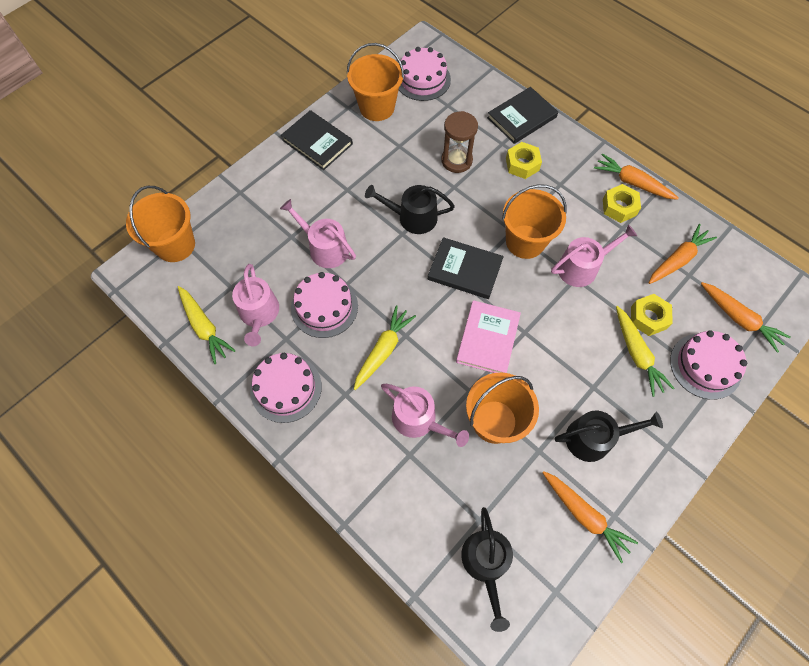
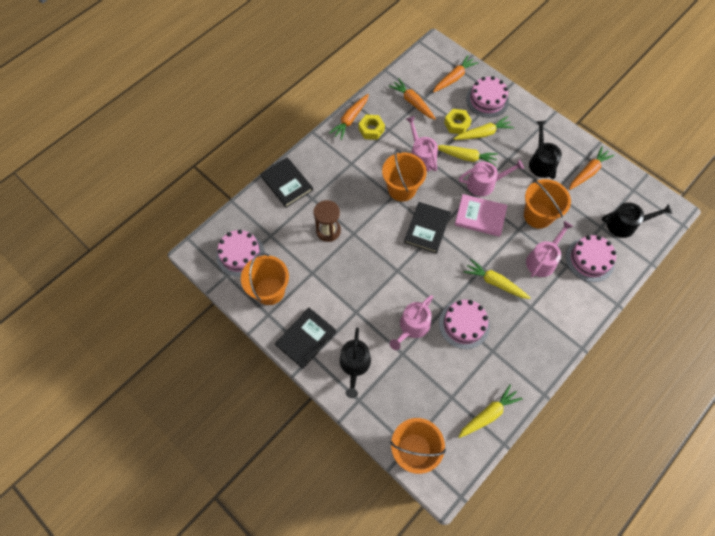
camera: 90 degrees left, 0 degrees up
pink watering can [232,264,279,346] -> pink watering can moved to [459,160,524,197]
pink cake [250,353,322,423] -> pink cake moved to [566,235,616,282]
black watering can [365,185,455,234] -> black watering can moved to [340,327,371,398]
yellow nut [506,142,542,179] -> none
none -> yellow carrot [438,145,498,166]

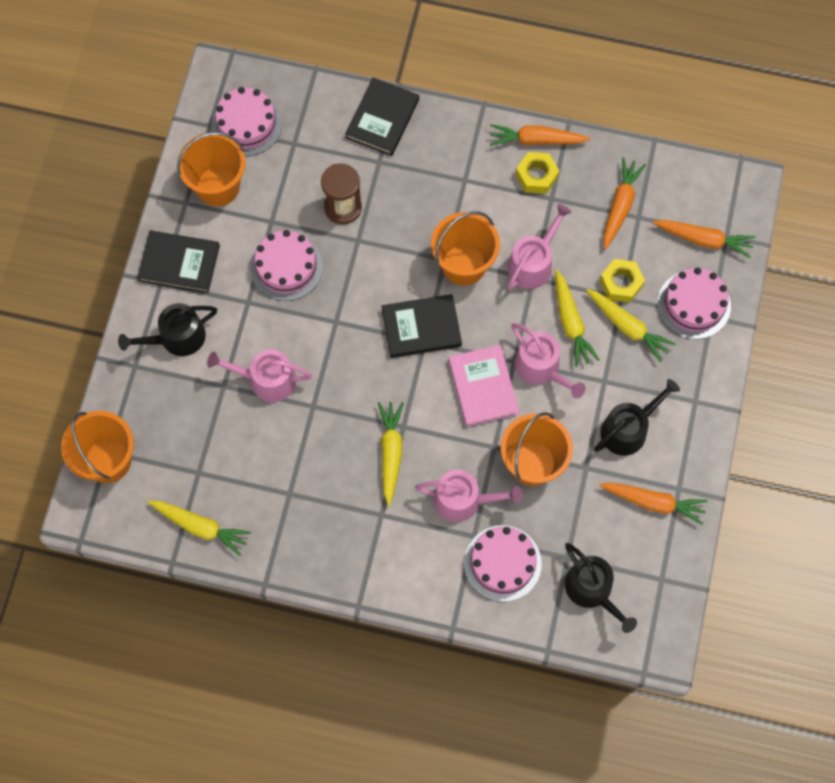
camera: 60 degrees right, 5 degrees up
pink cake [439,300,490,349] -> pink cake moved to [250,230,323,301]

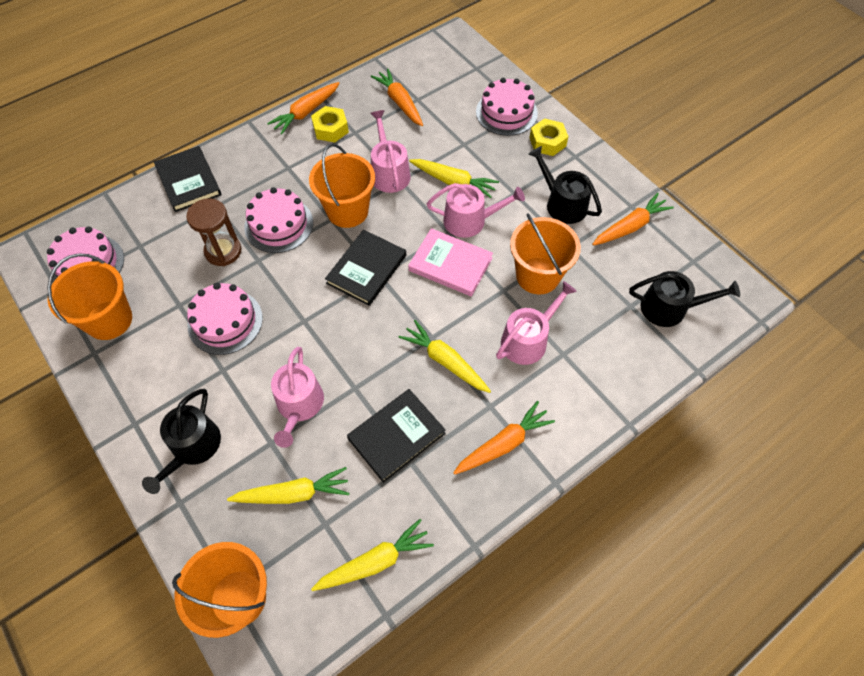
camera: 50 degrees left, 10 degrees down
black book [137,230,220,293] -> black book moved to [347,389,446,483]
pink watering can [207,349,312,402] -> pink watering can turned 45 degrees counterclockwise [271,347,324,448]
pink cake [464,525,542,602] -> pink cake moved to [244,187,313,253]
yellow carrot [586,289,676,362] -> yellow carrot moved to [227,467,349,504]
black watering can [594,379,680,456] -> black watering can turned 45 degrees counterclockwise [529,146,602,224]
yellow nut [600,259,645,303] -> yellow nut moved to [529,118,569,156]
orange carrot [653,220,755,258] -> orange carrot moved to [453,401,555,475]

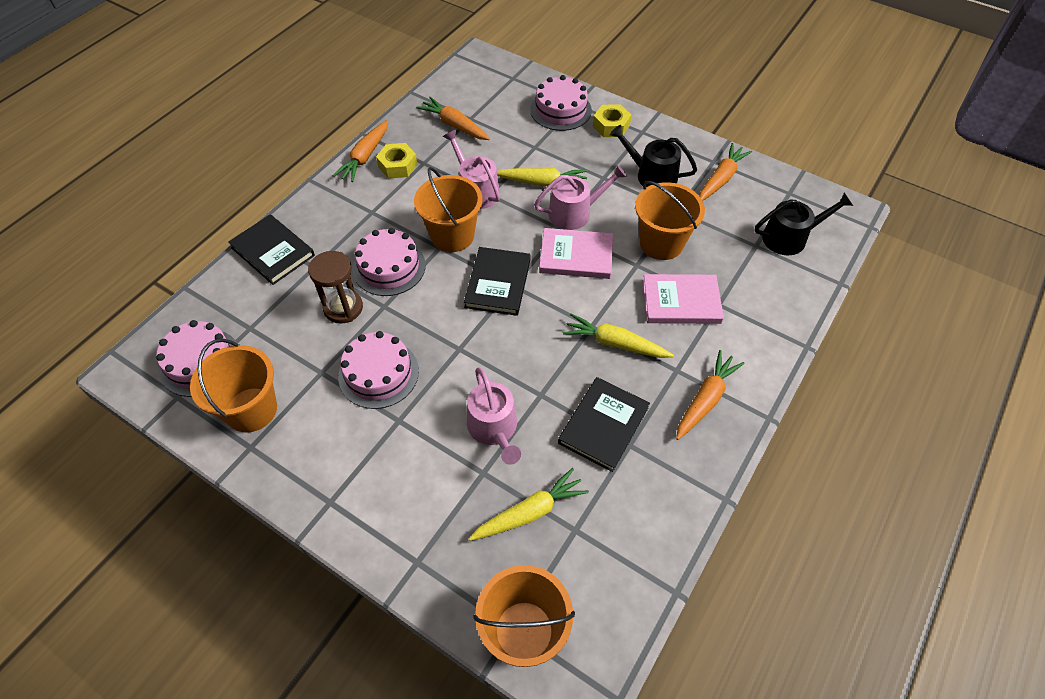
camera: 20 degrees left, 5 degrees down
black watering can [142,389,221,494] -> none
yellow carrot [311,519,434,591] -> none
pink watering can [496,281,577,365] -> pink book [643,274,724,324]

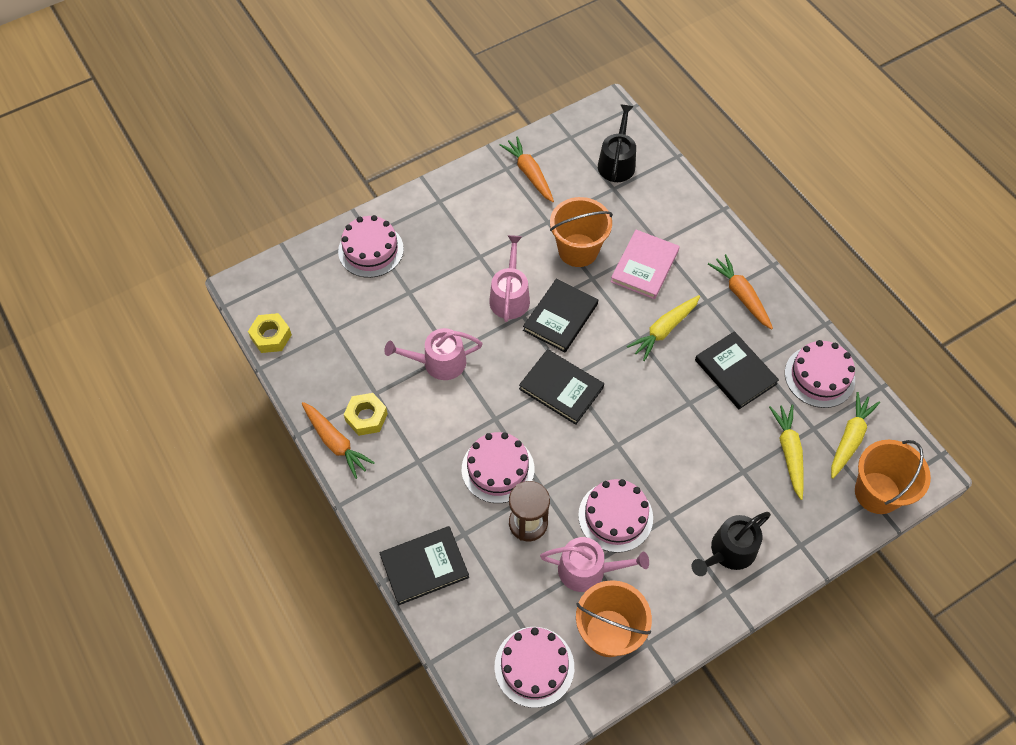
camera: 65 degrees left, 5 degrees up
orange bucket [414,167,483,252] -> none
orange carrot [416,97,490,140] -> none
pink watering can [467,367,521,465] -> pink watering can moved to [540,537,649,592]
yellow carrot [497,168,587,186] -> yellow carrot moved to [831,392,880,479]
pink book [539,228,613,279] -> black book [523,278,598,352]
yellow nut [593,104,631,137] -> yellow nut moved to [248,313,292,353]
black watering can [610,125,697,187] -> black watering can moved to [691,512,771,576]
none -> pink cake [785,340,855,408]

